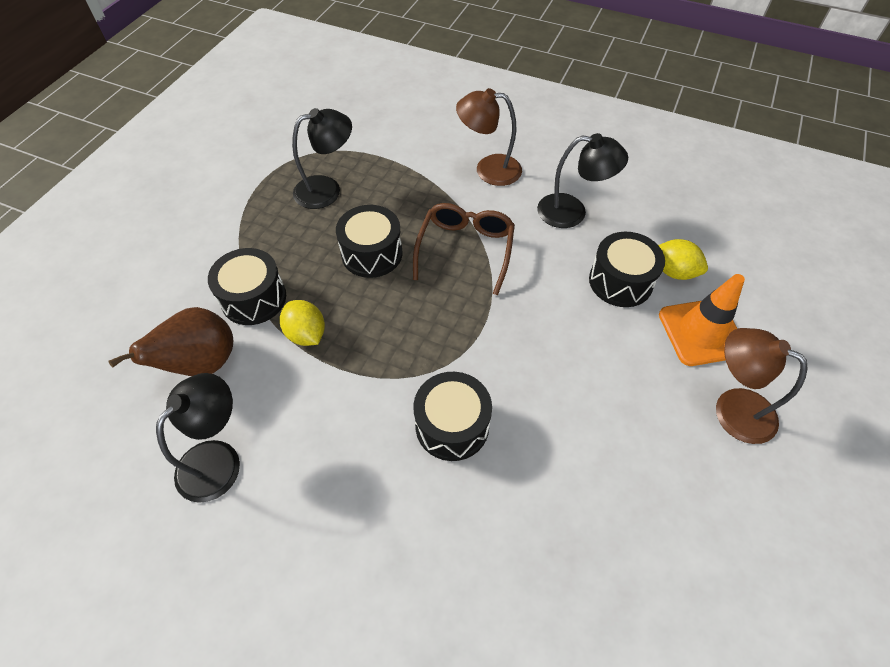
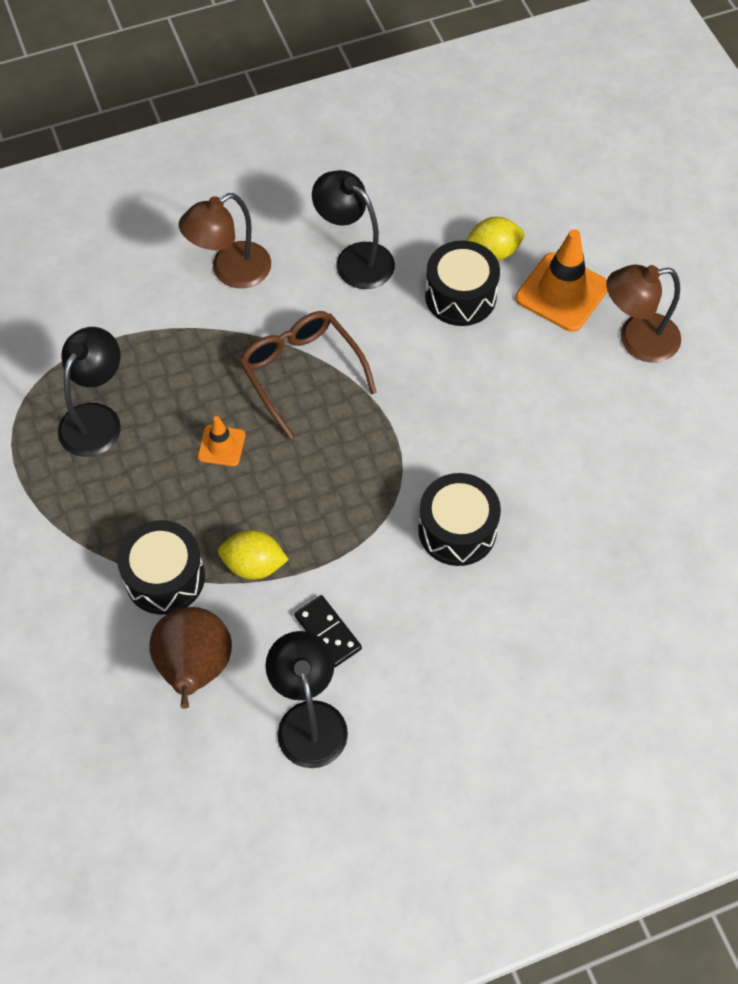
camera: 45 degrees left, 5 degrees up
black drum [336,205,403,278] -> orange traffic cone [198,416,245,466]
black lamp [537,133,628,228] -> black lamp turned 105 degrees counterclockwise [312,170,395,289]
none -> black domino [294,595,362,667]

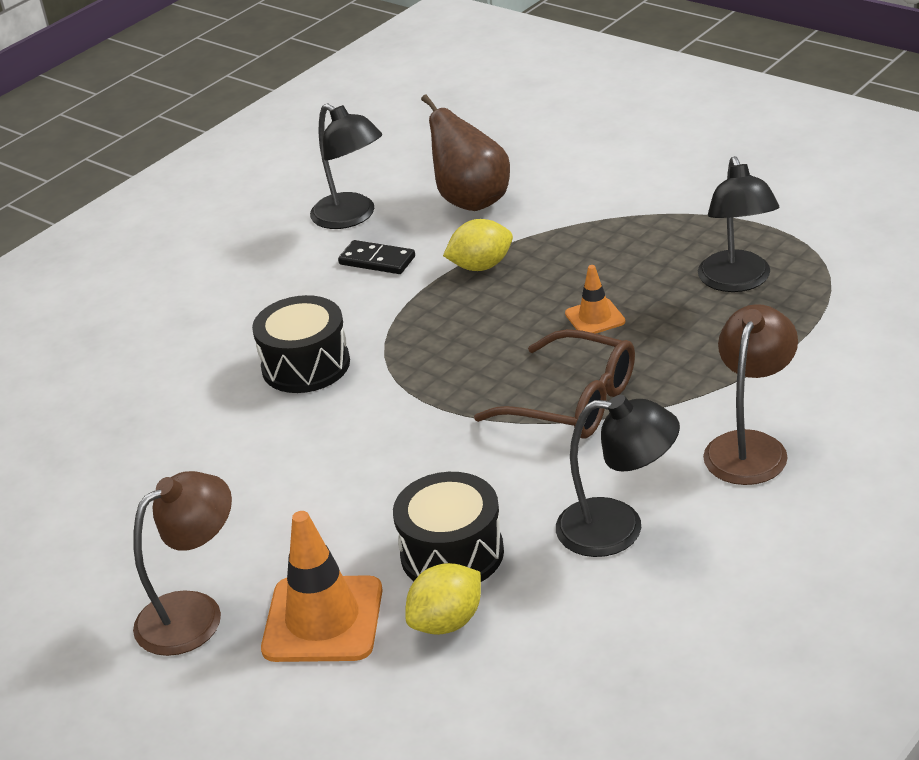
camera: 155 degrees right, 25 degrees down
black drum [117,520,205,615] -> none

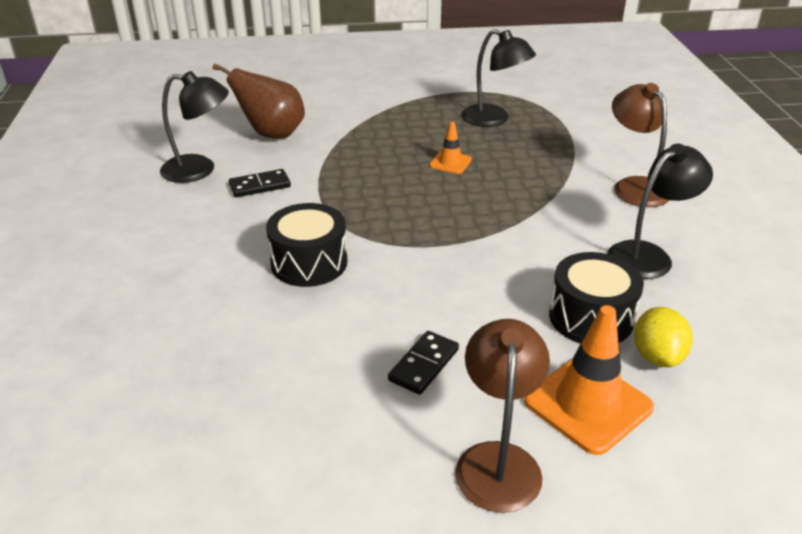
camera: 50 degrees left, 0 degrees up
yellow lemon [443,219,513,271] -> none
brown glasses [474,329,635,439] -> none
none -> black domino [388,331,459,395]

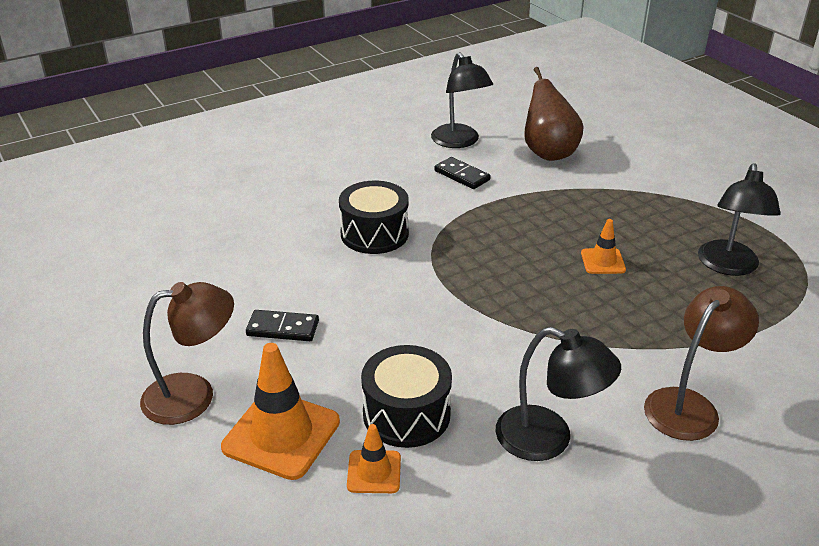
camera: 65 degrees right, 0 degrees up
yellow lemon [634,307,693,367] -> orange traffic cone [347,424,401,493]

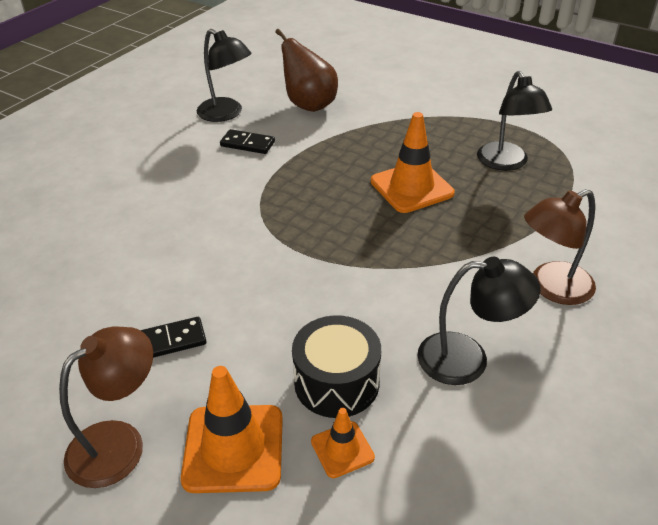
camera: 25 degrees left, 5 degrees up
black drum [339,181,409,254] -> none
orange traffic cone [581,219,626,274] -> orange traffic cone [371,112,454,213], size x1.87
brown lamp [644,286,759,441] -> brown lamp turned 135 degrees counterclockwise [524,189,596,305]

